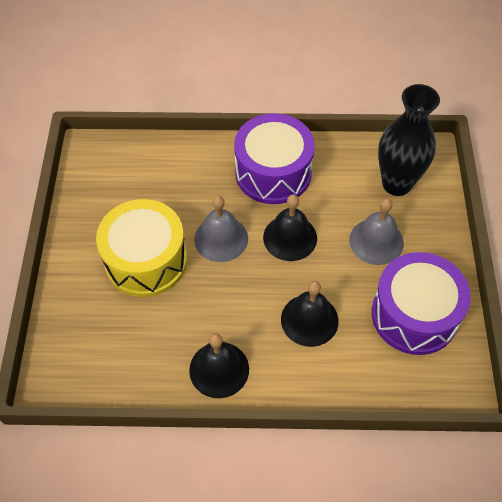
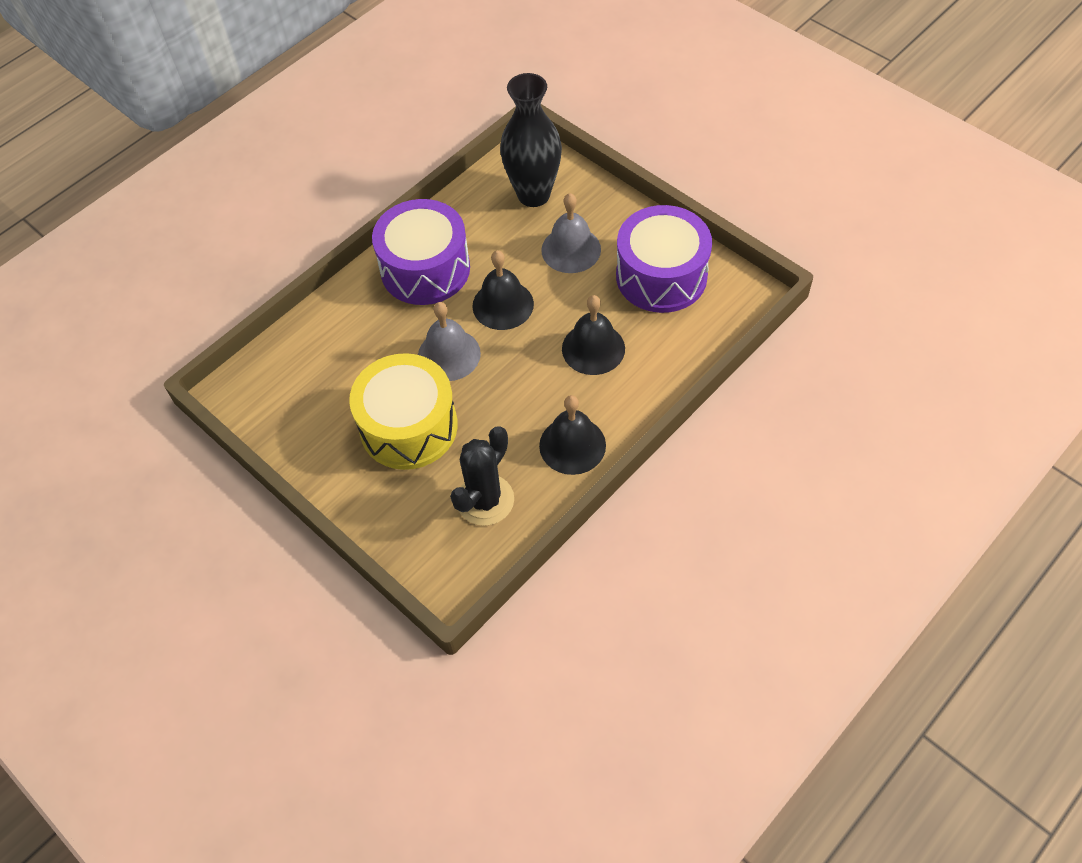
camera: 45 degrees left, 0 degrees up
none -> black cactus [450,426,514,526]

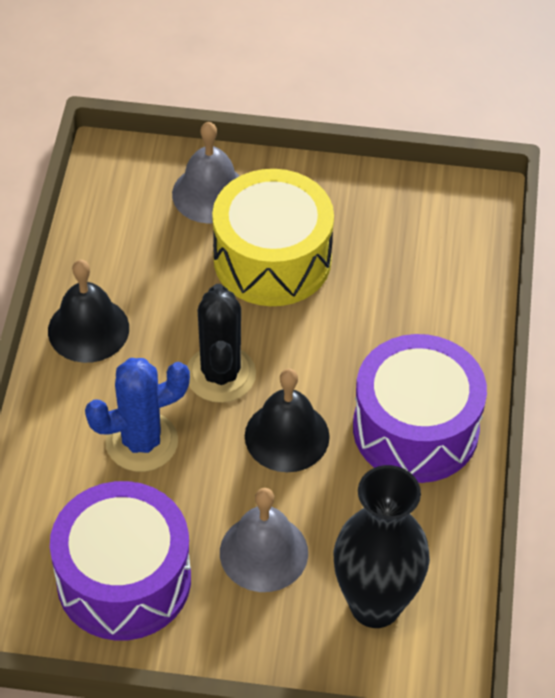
camera: 140 degrees right, 5 degrees down
grey bell [418,302,481,381] -> grey bell moved to [172,122,240,223]
black cactus [450,426,514,526] -> black cactus moved to [187,284,256,403]
black bell [562,295,625,375] -> blue cactus [85,358,190,472]

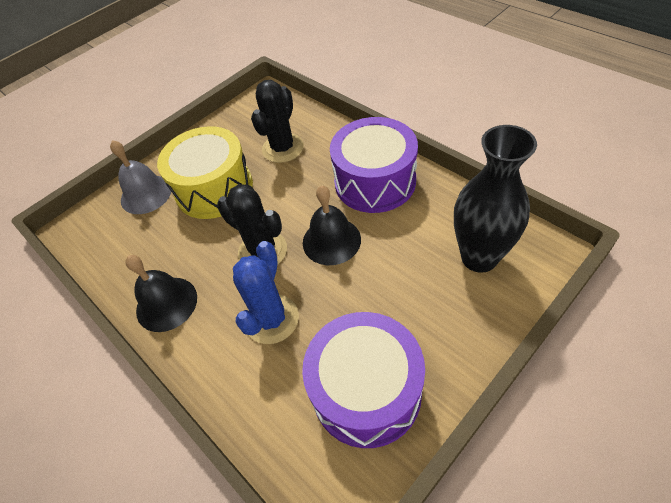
camera: 45 degrees left, 0 degrees up
grey bell [220,488,308,592] -> none
none -> black cactus [251,80,304,163]

